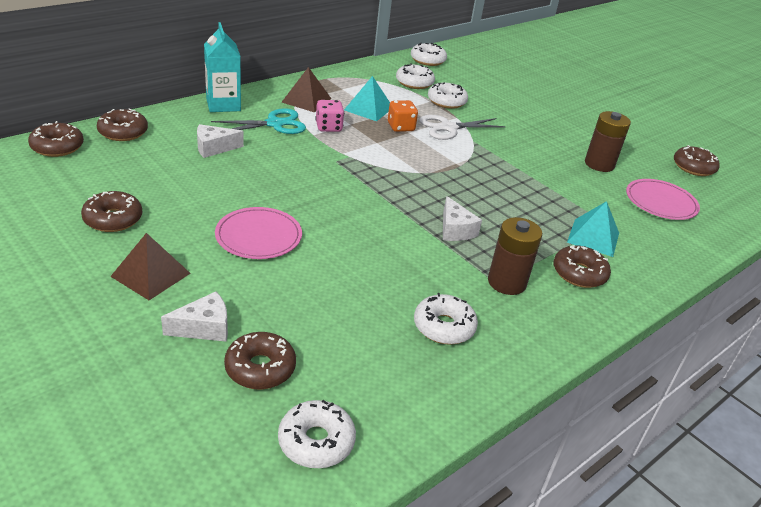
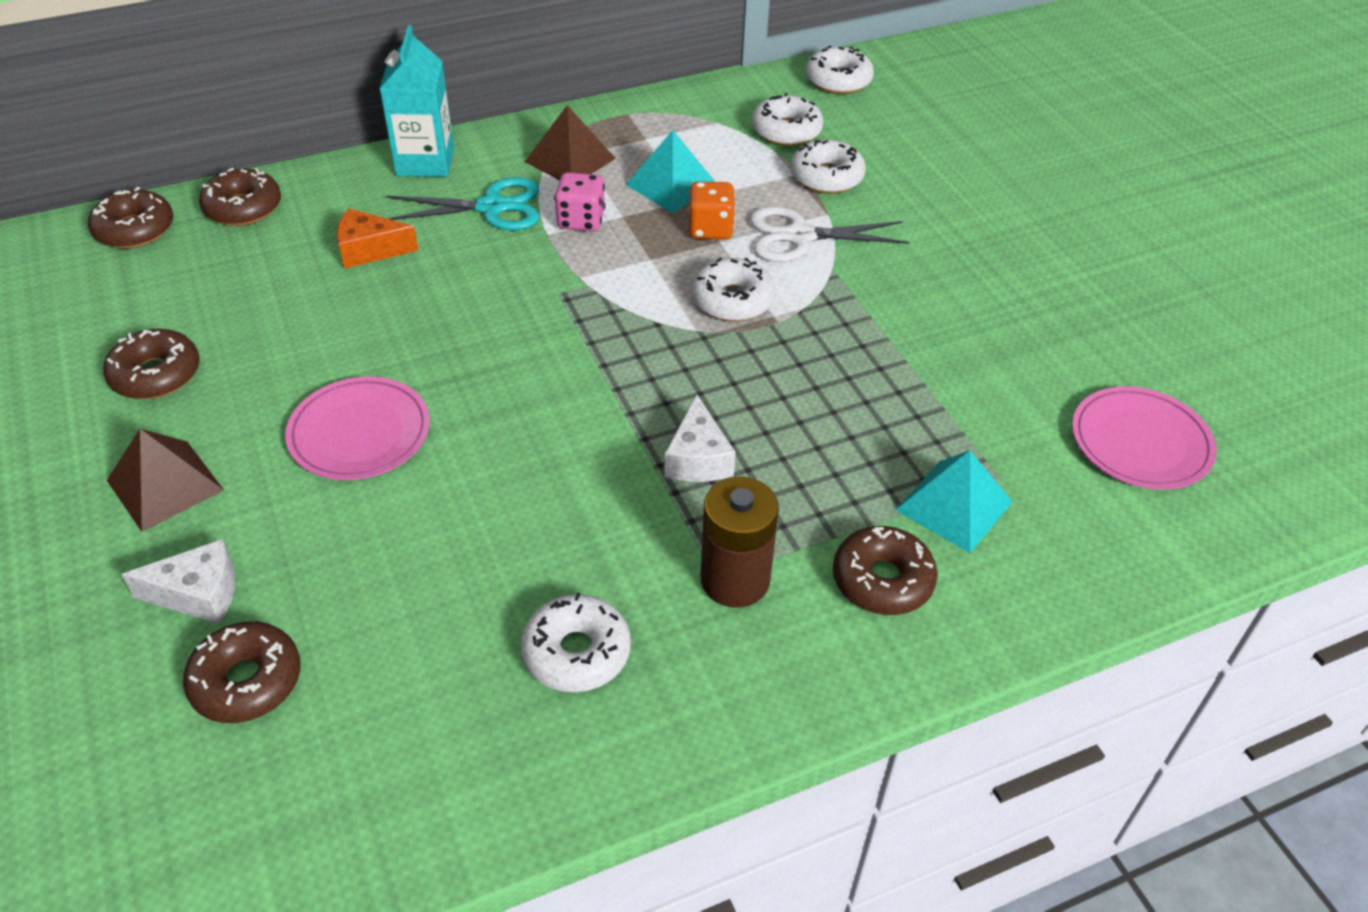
camera: 20 degrees right, 10 degrees up
white cheese [197,124,244,158] -> orange cheese [337,208,419,269]
white donut [278,400,356,468] -> white donut moved to [692,257,775,322]
brown battery [585,111,631,172] -> none
brown donut [674,145,720,176] -> none

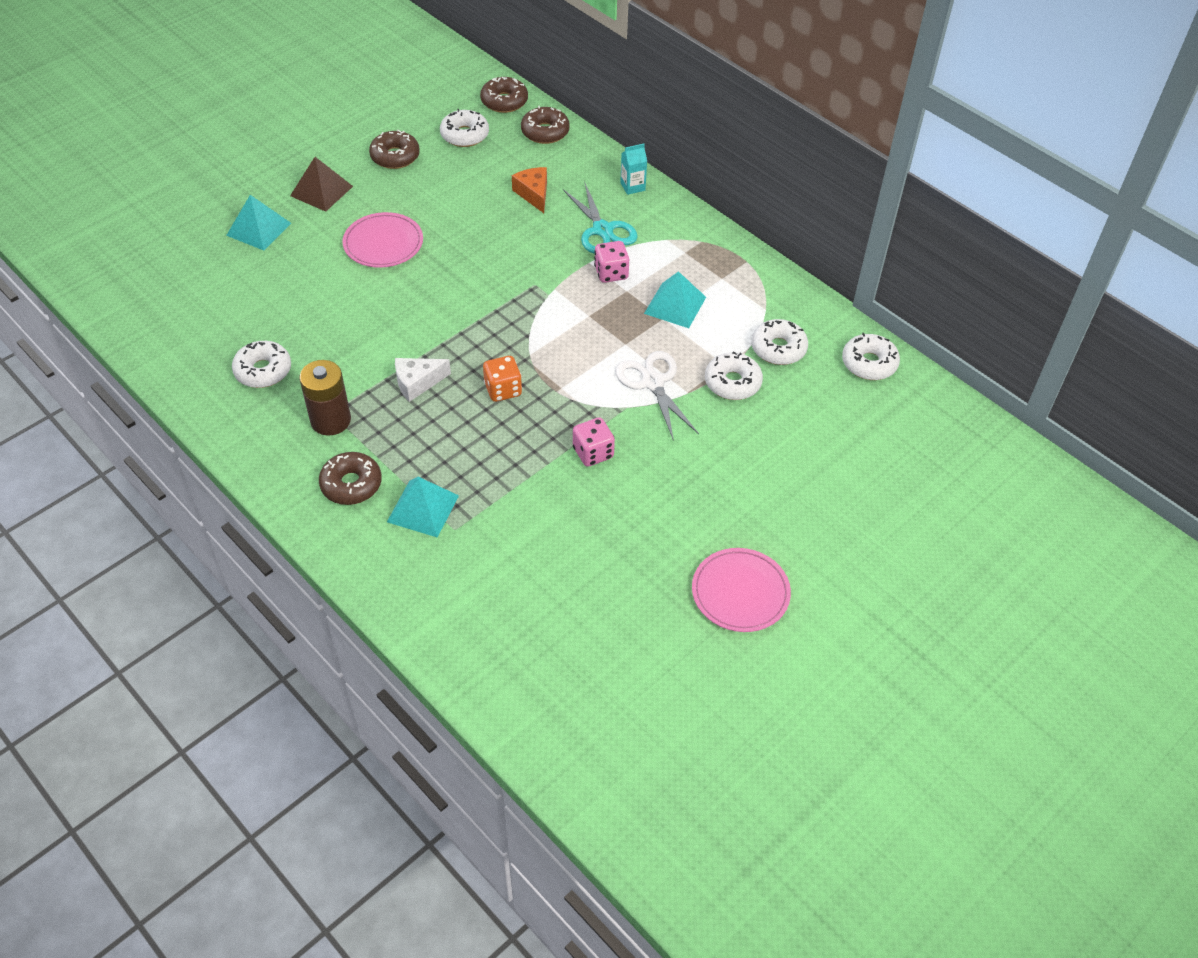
camera: 70 degrees right, 5 degrees up
white cheese [122,539,235,624] -> turquoise pyramid [226,195,291,251]
brown donut [183,621,301,723] -> none
turquoise carton [380,25,454,177] -> turquoise carton [620,144,647,195], size x0.56
brown pyramid [525,105,616,180] -> none
orange dice [688,181,736,239] -> orange dice moved to [483,356,522,402]
white donut [692,257,775,322] -> white donut moved to [440,109,489,147]
pink plate [1072,386,1217,490] -> pink plate moved to [692,548,791,632]
none -> pink dice [573,417,615,467]

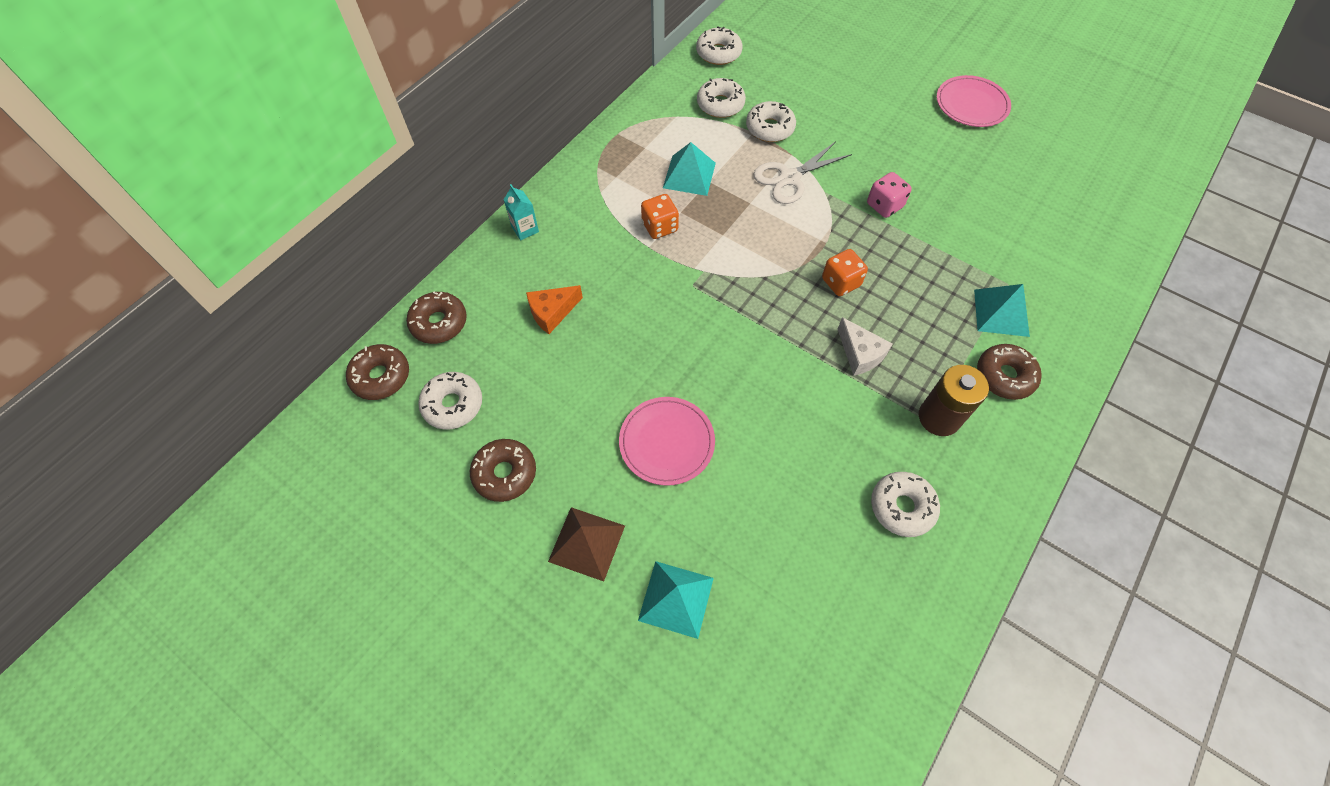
camera: 100 degrees left, 10 degrees up
turquoise scissors [563,184,638,254] -> none
pink dice [594,241,629,283] -> orange dice [641,194,679,239]

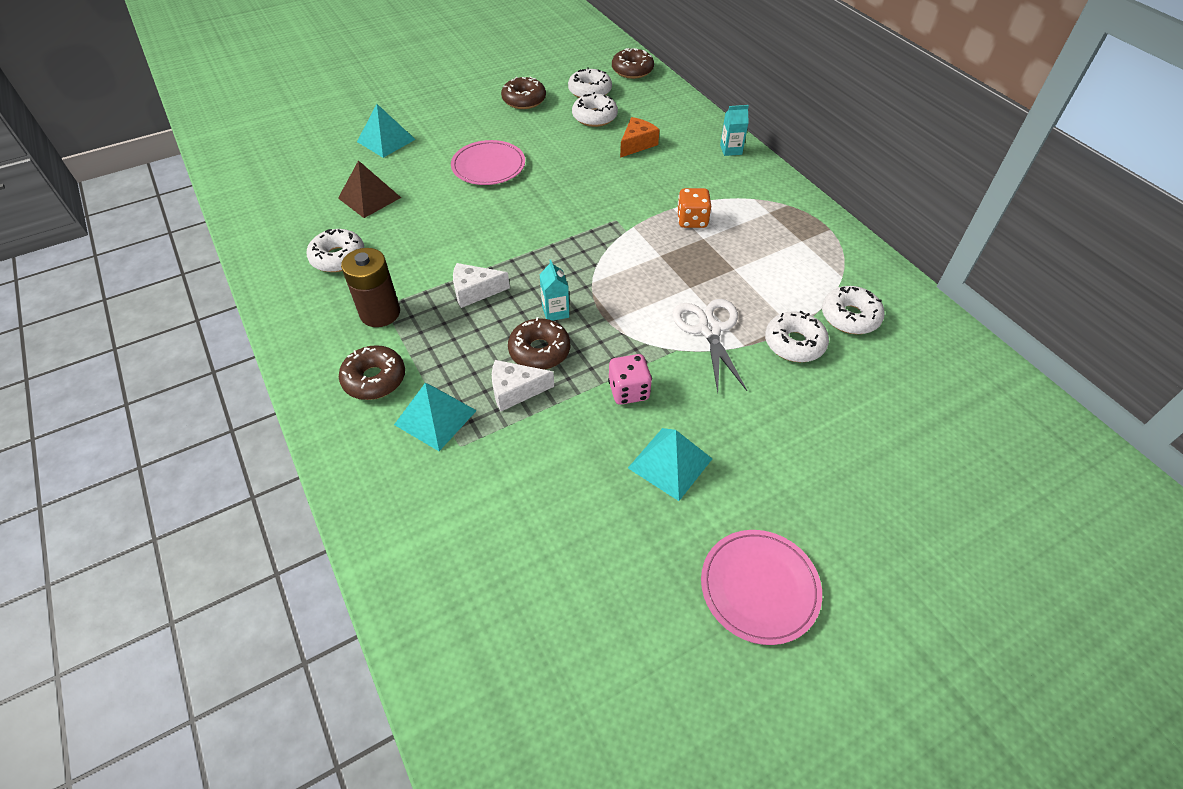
camera: 115 degrees right, 10 degrees down
brown donut [406,292,467,344] -> brown donut moved to [508,317,570,370]
orange cheese [526,285,583,334] -> orange cheese turned 45 degrees clockwise [620,117,660,158]
brown pyramid [548,507,625,581] -> brown pyramid moved to [338,160,401,218]
turquoise pyramid [663,142,716,196] -> turquoise pyramid moved to [628,428,712,501]
white donut [696,26,742,65] -> white donut moved to [572,92,618,127]
orange dice [822,249,868,296] -> turquoise carton [539,260,569,321]
none -> white cheese [492,360,554,411]

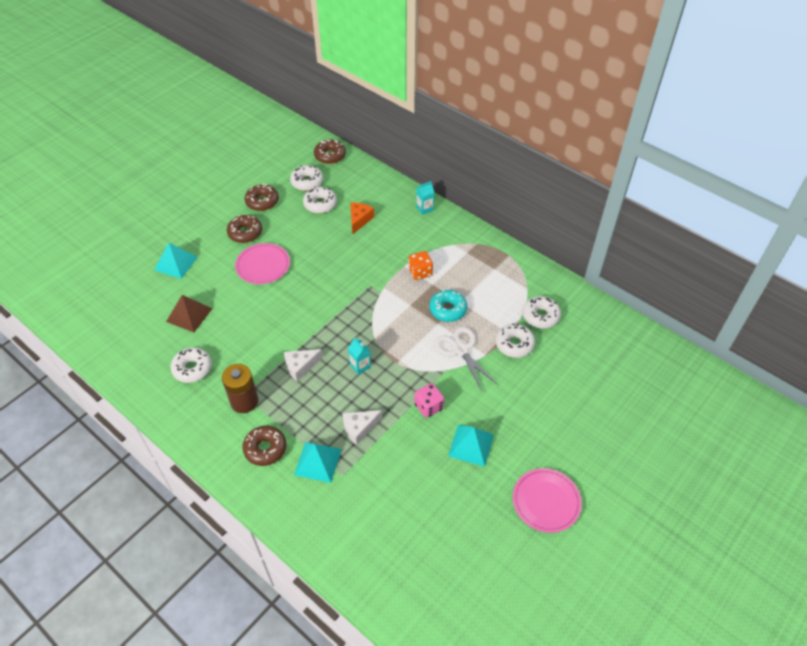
camera: 20 degrees left, 0 degrees up
brown donut [508,317,570,370] -> brown donut moved to [227,215,262,243]
none -> turquoise donut [429,290,467,322]

